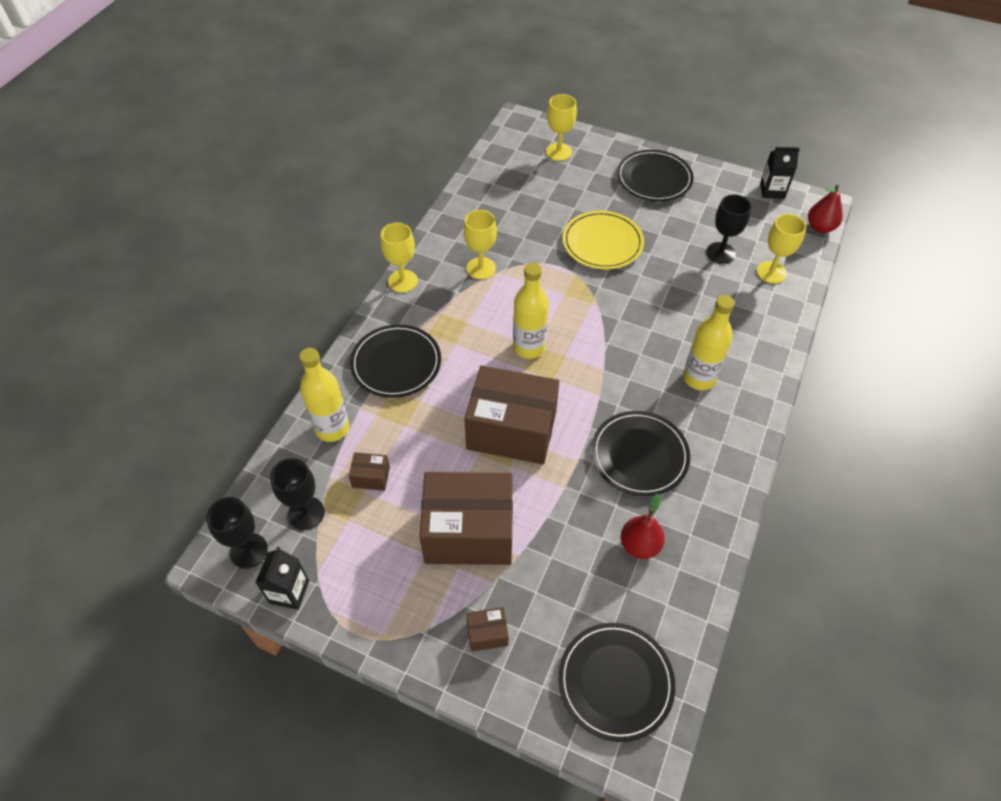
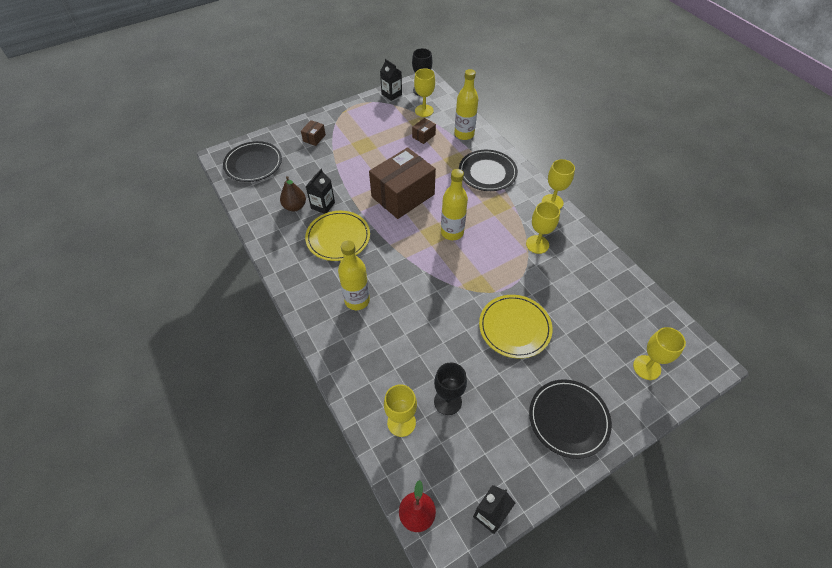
camera: 125 degrees right, 0 degrees up
black goblet [270,458,325,530] -> yellow goblet [414,68,435,117]
brown box [420,472,513,565] -> none
black plate [591,411,690,496] -> yellow plate [305,211,370,261]
red pear [621,494,665,559] -> brown pear [280,176,306,211]
none -> black carton [305,169,335,214]

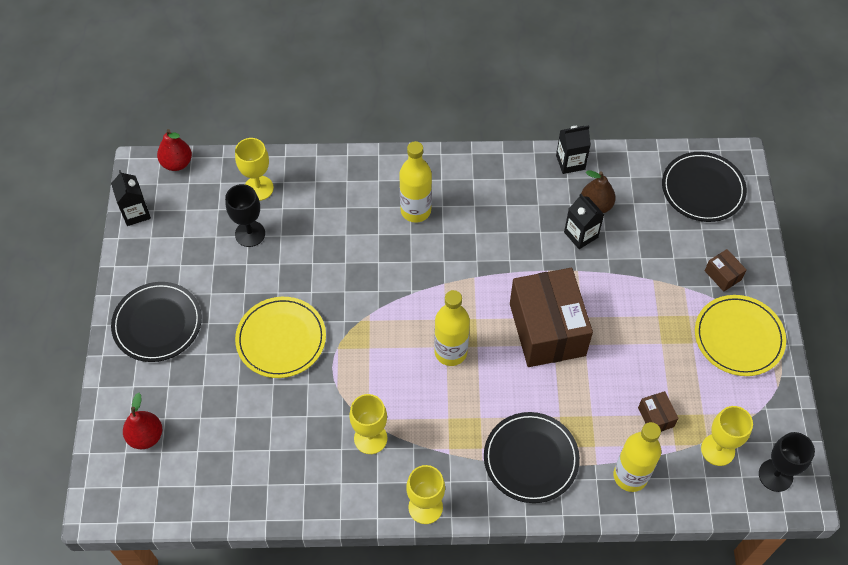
camera: 120 degrees right, 5 degrees up
yellow plate [305,211,370,261] -> yellow plate moved to [695,295,786,376]
black carton [380,59,402,101] -> black carton moved to [556,125,591,174]
yellow goblet [633,327,686,380] -> red pear [123,393,162,449]

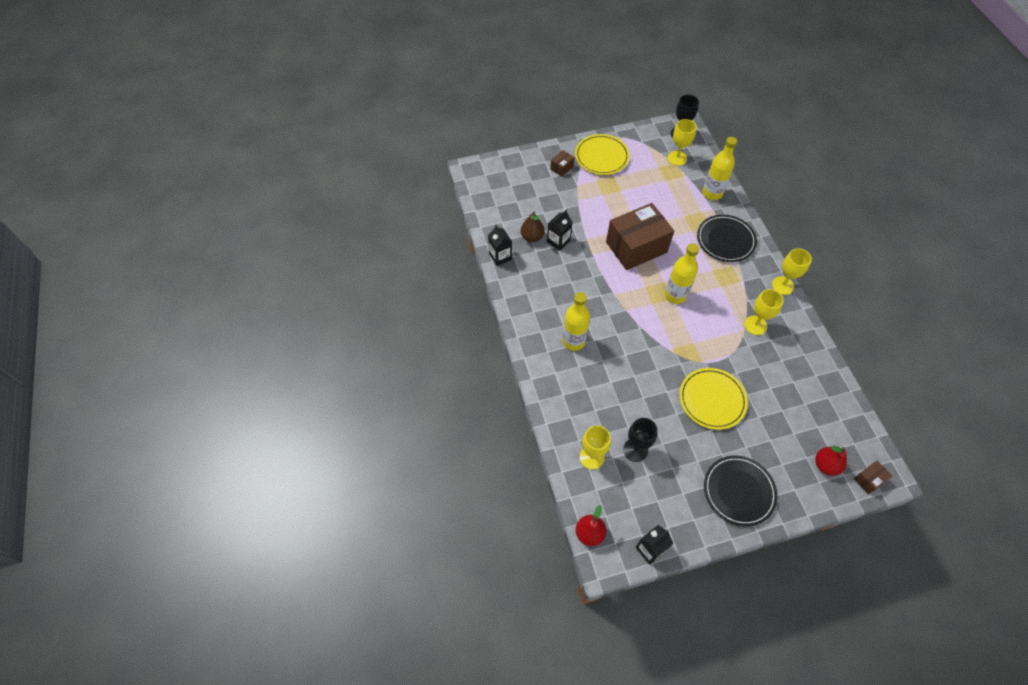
camera: 105 degrees left, 0 degrees up
brown box [638,391,679,432] -> brown box moved to [854,460,892,494]
black plate [662,152,747,222] -> none

